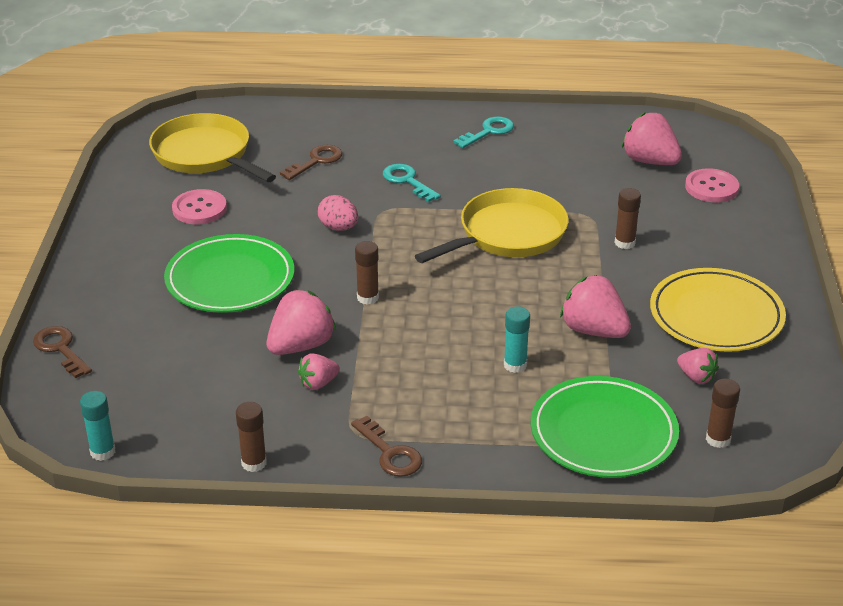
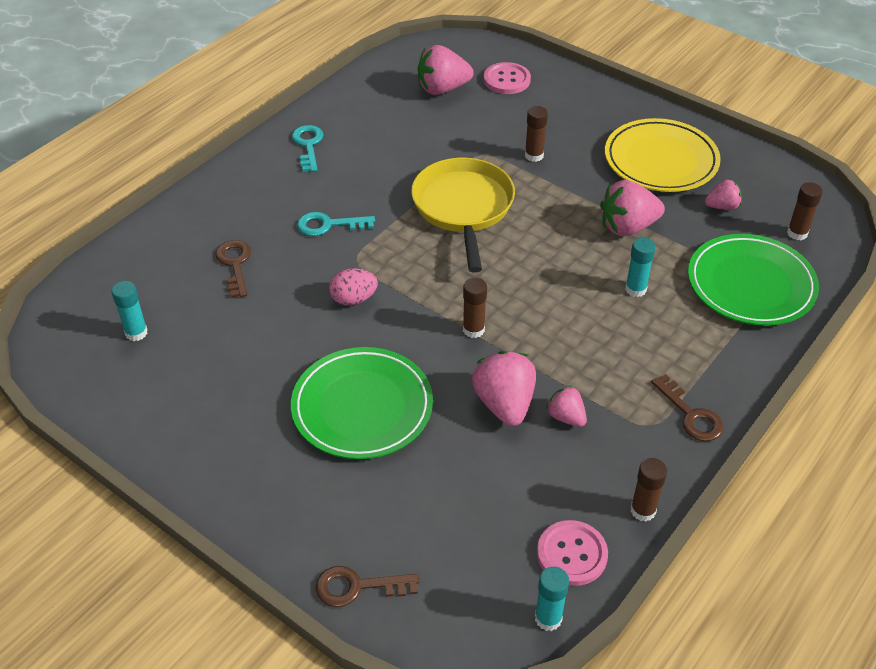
camera: 55 degrees left, 10 degrees up
yellow pan [149,113,276,182] -> turquoise glue stick [111,281,148,341]
pink button [172,189,227,224] -> pink button moved to [537,520,608,586]
pink strawberry [298,353,340,390] -> pink strawberry turned 135 degrees clockwise [546,386,587,427]
brown key [351,416,422,477] -> brown key turned 60 degrees clockwise [651,374,724,442]

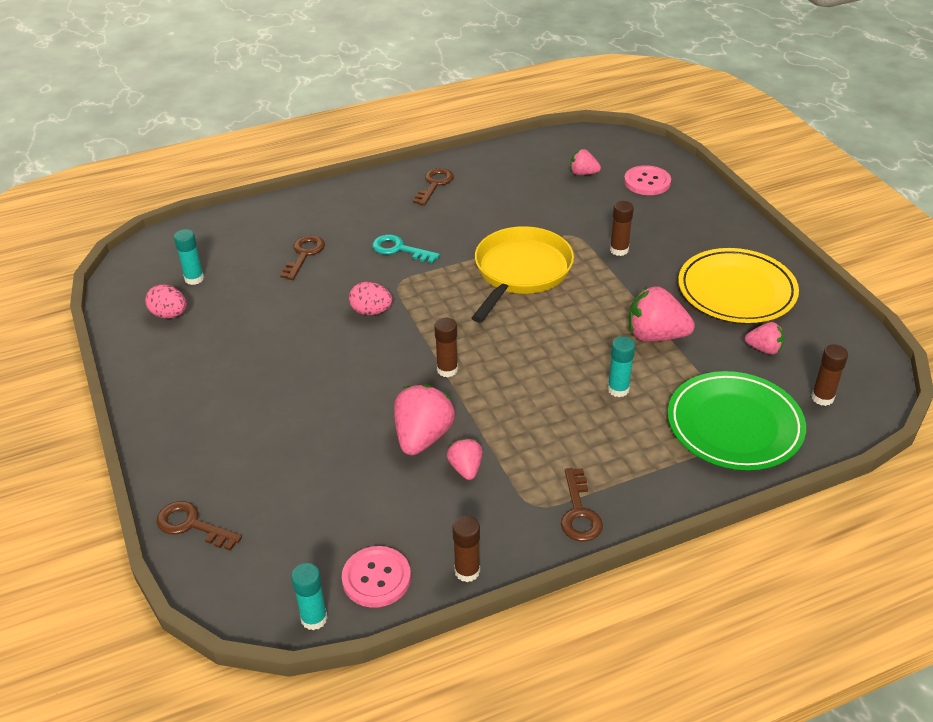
camera: 30 degrees right, 5 degrees down
green plate [291,347,433,459] -> none
turquoise key [292,125,323,172] -> brown key [413,168,454,206]
pink strawberry [418,45,474,95] -> pink strawberry [571,149,601,175], size x0.57
none -> pink egg [145,284,187,318]

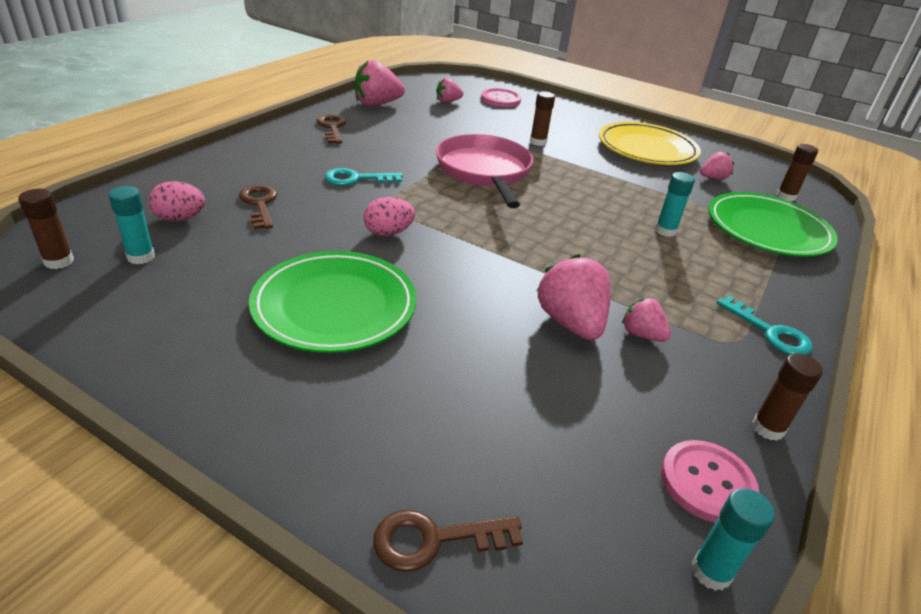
camera: 40 degrees left, 5 degrees down
pink egg [145,284,187,318] -> pink egg moved to [148,181,205,221]
brown glue stick [434,318,458,377] -> brown glue stick moved to [18,189,74,269]
yellow pan [472,226,574,323] -> pink pan [436,134,533,208]
brown key [561,468,603,542] -> turquoise key [717,296,813,355]
pink strawberry [629,286,695,342] -> pink strawberry moved to [354,60,405,107]
none -> green plate [249,251,417,353]

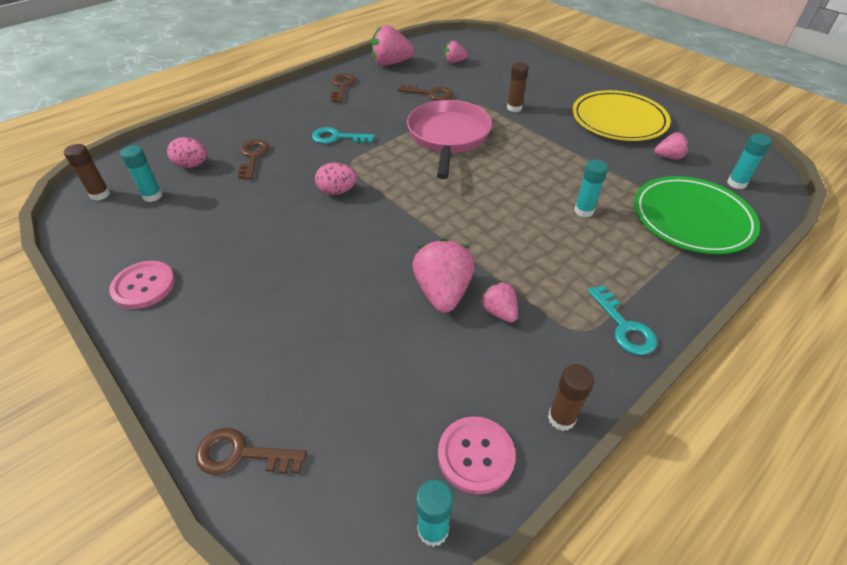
camera: 20 degrees right, 10 degrees up
green plate [249,251,417,353] -> none
pink button [481,88,521,107] -> pink button moved to [109,261,175,309]
brown glue stick [777,144,818,201] -> turquoise glue stick [727,133,772,189]
none -> brown key [397,84,453,101]

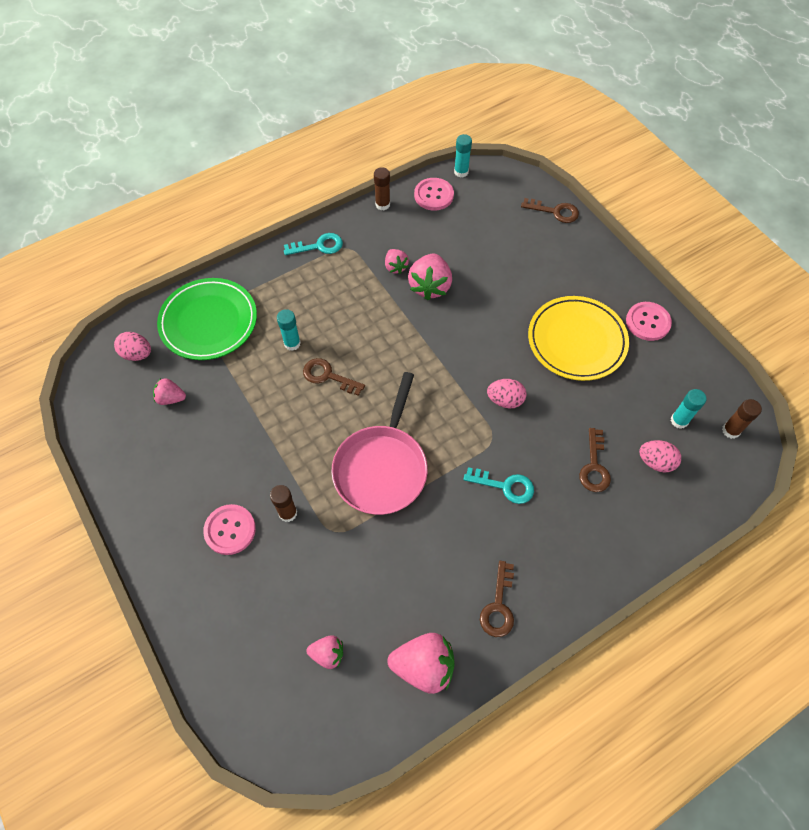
camera: 170 degrees left, 15 degrees up
brown key [397,84,453,101] -> brown key moved to [303,358,365,396]
yellow plate [572,90,671,141] -> yellow plate moved to [528,296,629,381]
turquoise key [588,285,657,355] -> turquoise key turned 90 degrees clockwise [284,233,343,255]
turquoise glue stick [727,133,772,189] -> pink egg [114,332,151,361]
none -> pink button [203,504,256,555]

